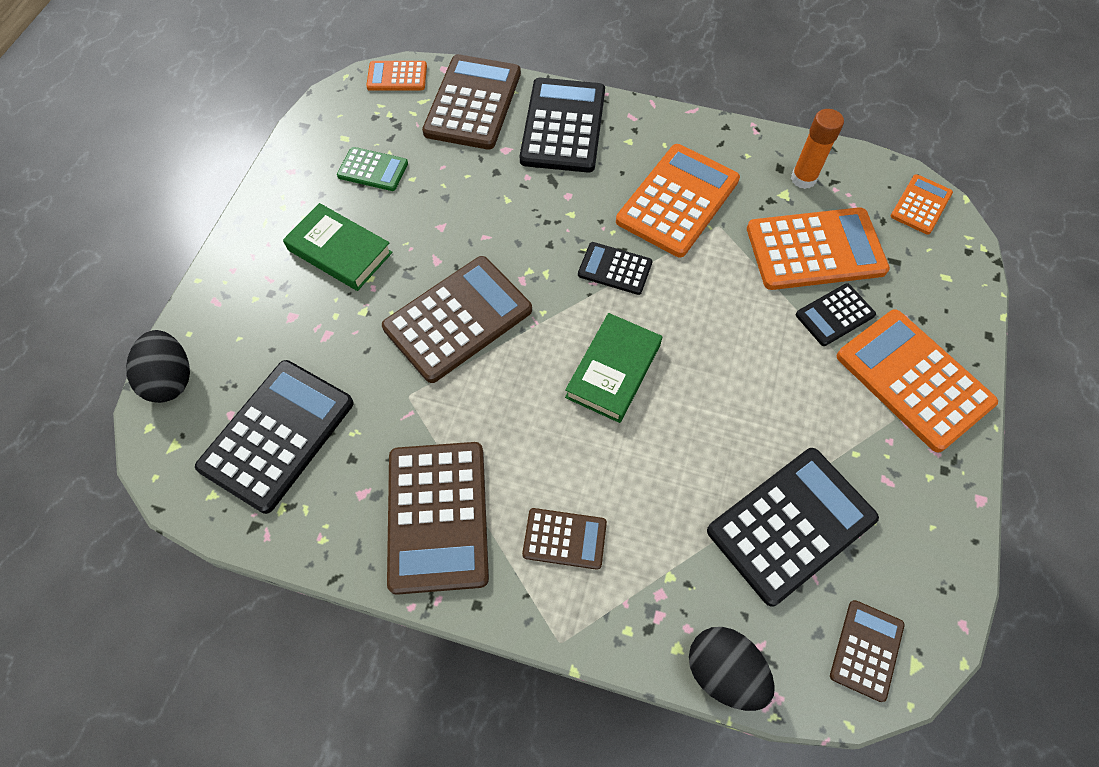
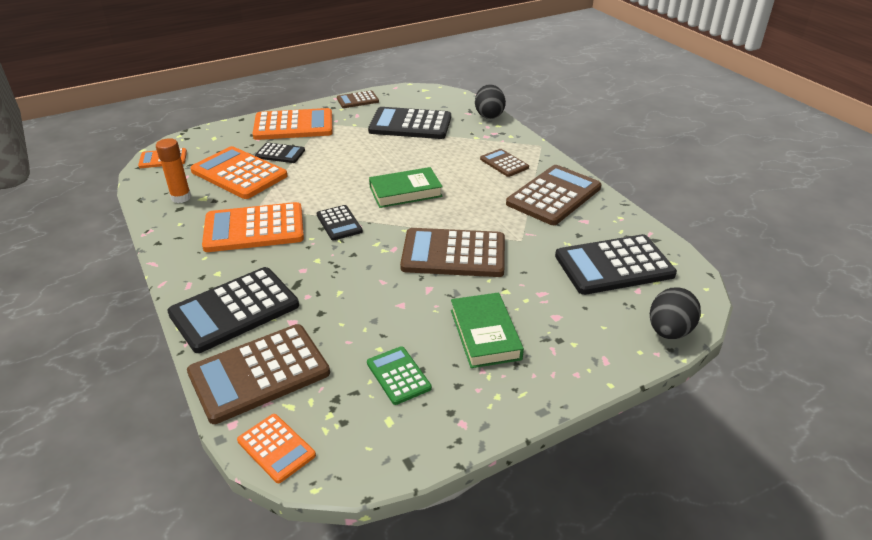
camera: 135 degrees left, 25 degrees down
brown calculator [830,600,905,702] -> brown calculator moved to [337,90,379,108]
orange calculator [837,309,998,453] -> orange calculator turned 105 degrees counterclockwise [252,108,332,140]

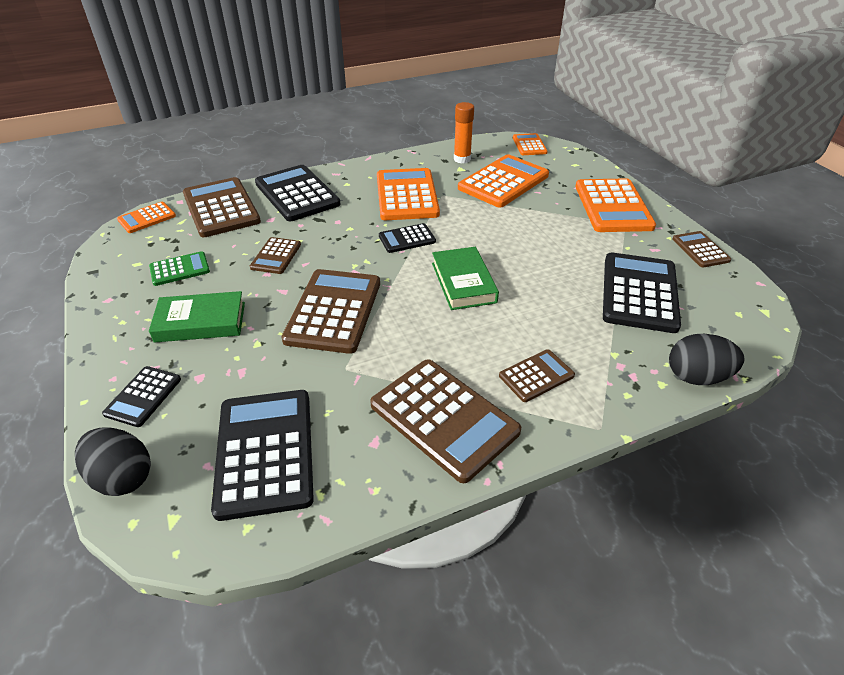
camera: 95 degrees right, 5 degrees up
black calculator [255,142,305,163] -> black calculator moved to [102,366,181,427]
none -> brown calculator [250,237,301,274]

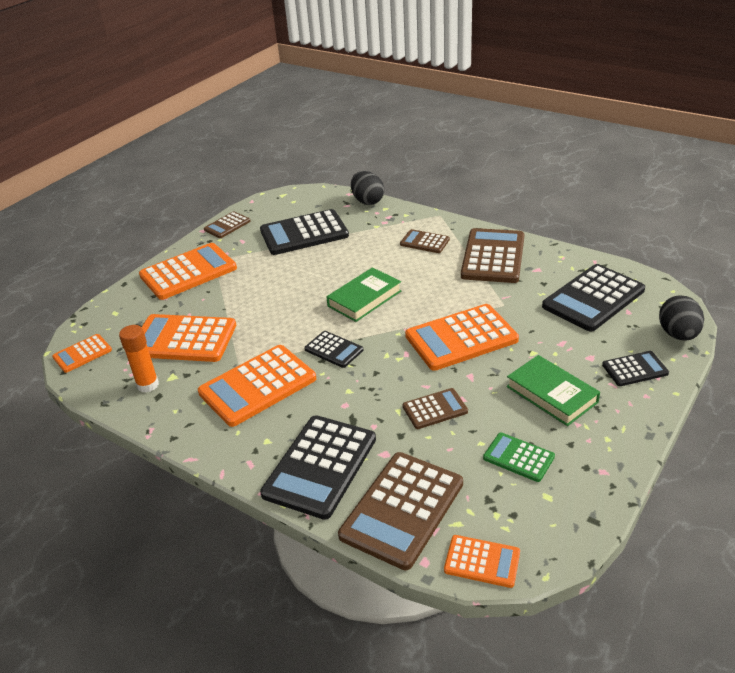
camera: 120 degrees left, 5 degrees down
brown calculator [282,269,380,354] -> orange calculator [405,304,519,371]

